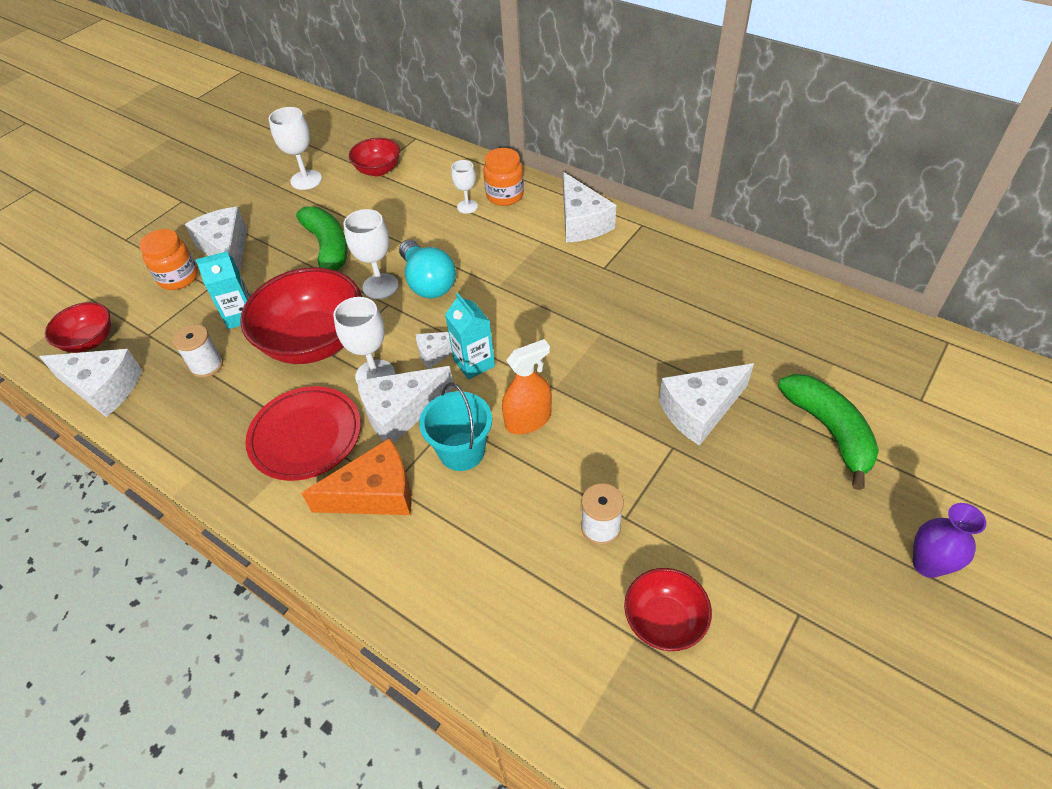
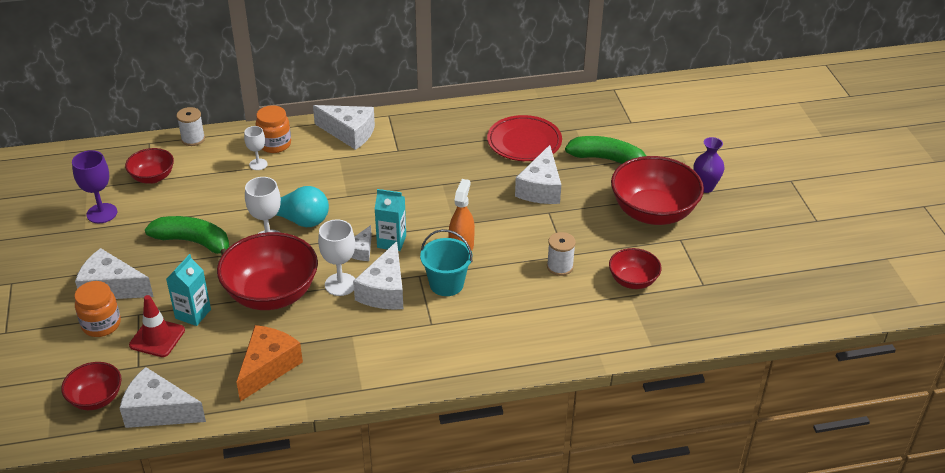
camera: 50 degrees left, 10 degrees down
white cheese [39,349,143,417] -> white cheese turned 135 degrees counterclockwise [120,367,206,428]
white spool [173,324,223,378] -> white spool moved to [176,107,205,146]
red plate [245,386,361,481] -> red plate moved to [487,115,562,161]
white goblet [269,107,322,190] -> purple goblet [72,150,117,223]
orange cheese [301,438,412,515] -> orange cheese moved to [236,325,303,402]
none -> red traffic cone [129,295,185,357]
none -> red bowl [611,156,704,225]

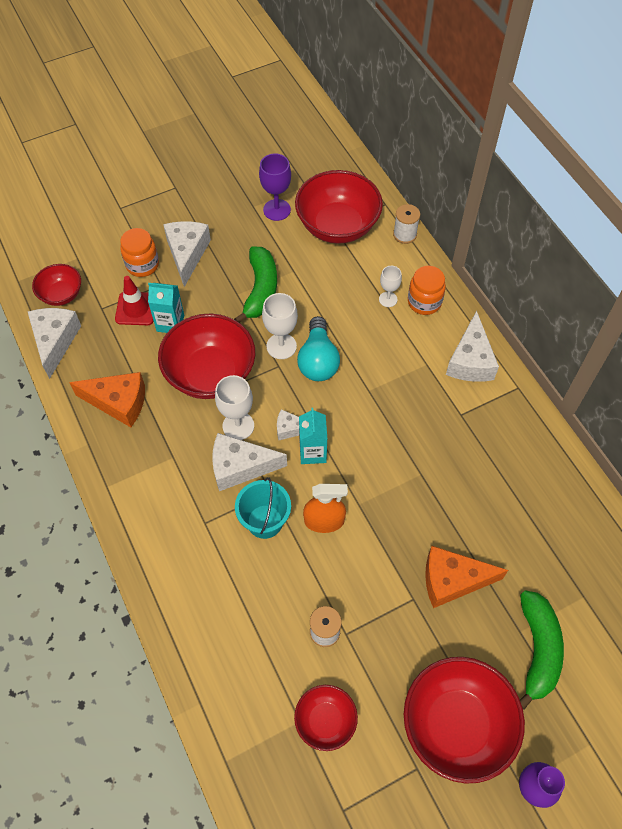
camera: 75 degrees right, 20 degrees up
red bowl [125,148,174,184] -> red bowl [295,170,383,244], size x1.86
red plate [487,115,562,161] -> none
white cheese [515,145,561,204] -> orange cheese [425,546,508,608]

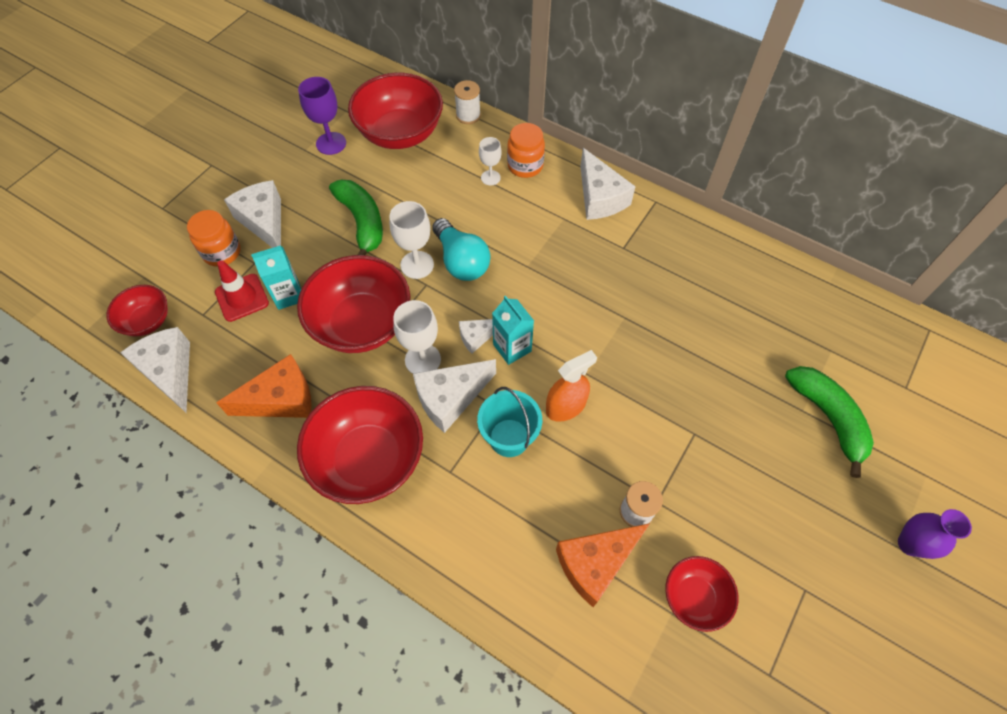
camera: 30 degrees left, 0 degrees up
red bowl [404,657,525,784] -> red bowl moved to [297,386,423,504]
orange cheese [425,546,508,608] -> orange cheese moved to [556,523,650,607]

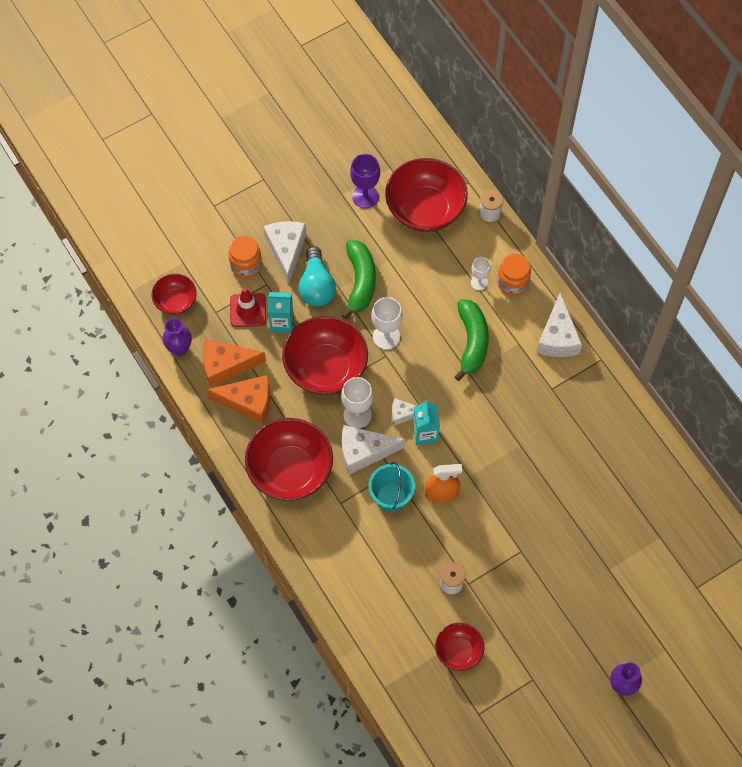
camera: 25 degrees right, 5 degrees up
white cheese [120,327,190,413] -> purple vase [162,318,192,356]
turquoise light bulb [432,218,491,281] -> turquoise light bulb moved to [298,246,336,306]
orange cheese [556,523,650,607] -> orange cheese moved to [203,339,266,387]
green banana [785,366,874,478] -> green banana moved to [454,299,489,381]

